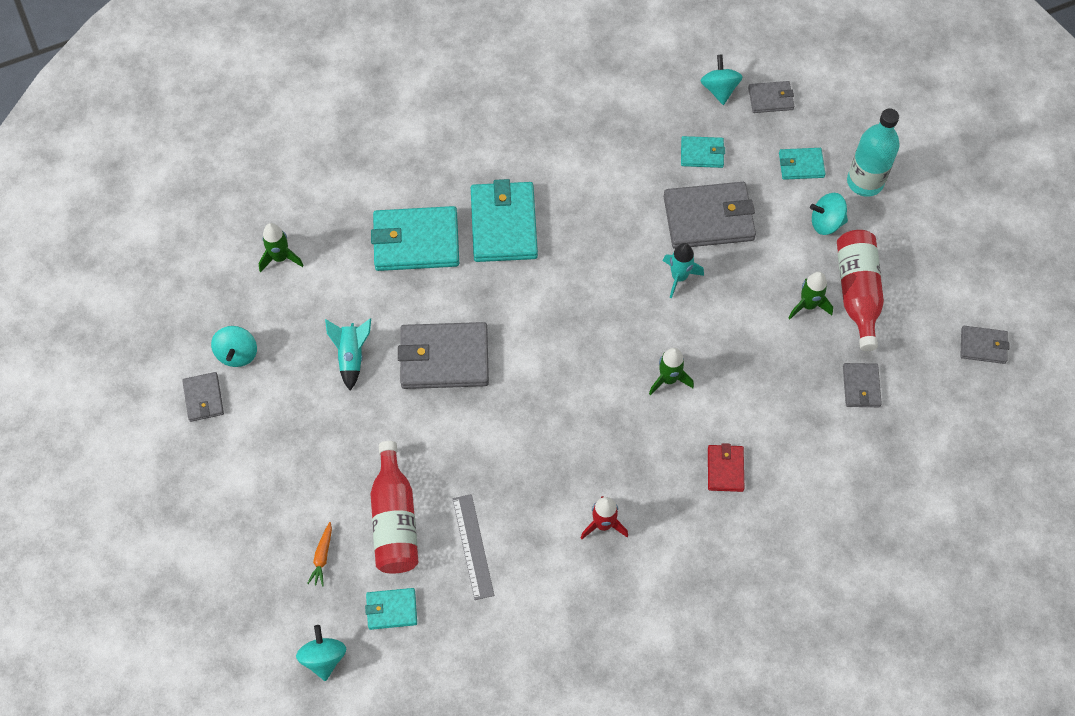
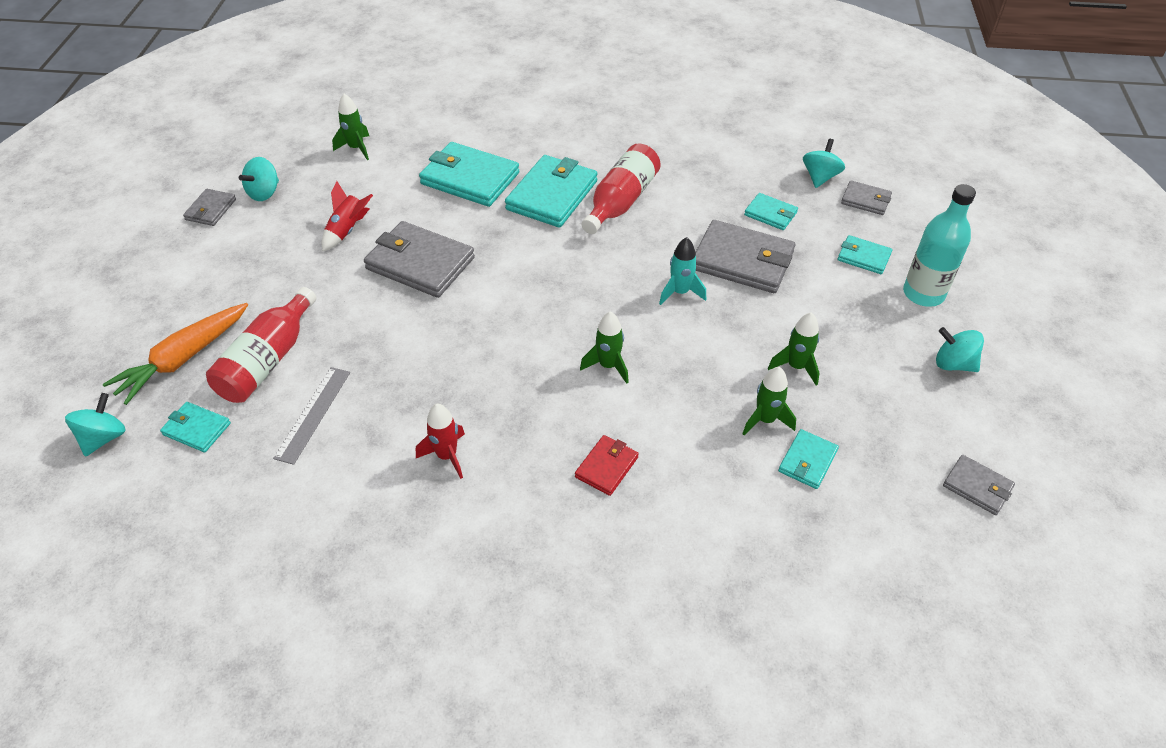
camera: 30 degrees right, 15 degrees down
orange carrot [307,522,332,587] -> orange carrot [103,303,248,405], size x2.21
turquoise rocket [325,319,371,390] -> red rocket [322,181,373,252]
turquoise spinning top [810,193,848,235] -> turquoise spinning top moved to [936,327,984,372]
red bottle [837,230,884,351] -> red bottle moved to [582,144,661,234]
grey wallet [843,363,882,407] -> turquoise wallet [778,429,839,489]
none -> green rocket [742,367,796,435]

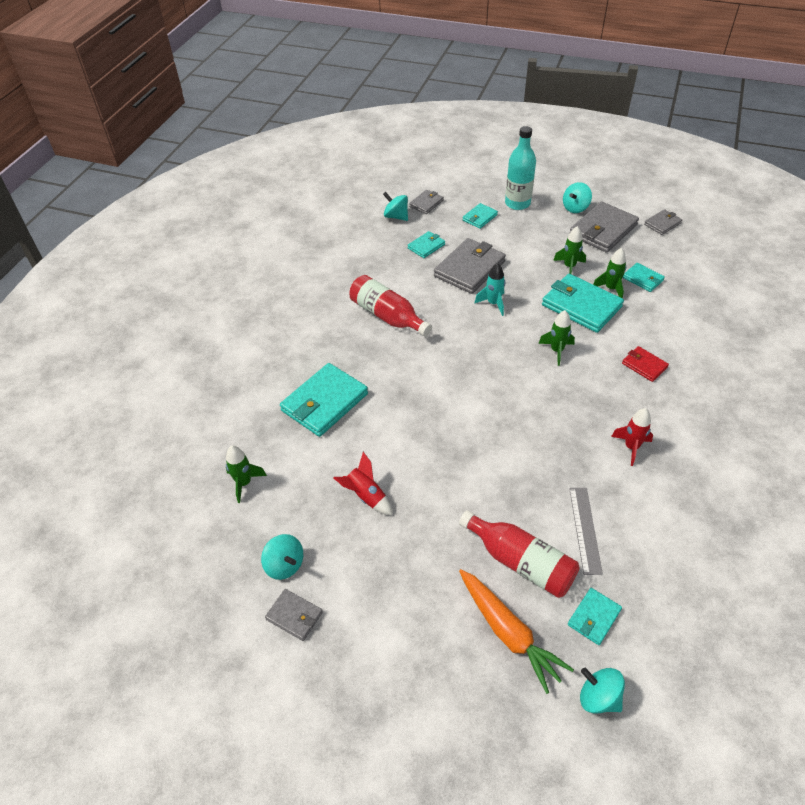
camera: 75 degrees left, 0 degrees up
grey ruler [273,367,350,465] -> grey ruler turned 60 degrees clockwise [569,488,603,575]
grey wallet [364,221,475,298] -> grey wallet moved to [569,201,639,252]
turquoise wallet [505,155,598,228] -> turquoise wallet moved to [542,274,624,333]

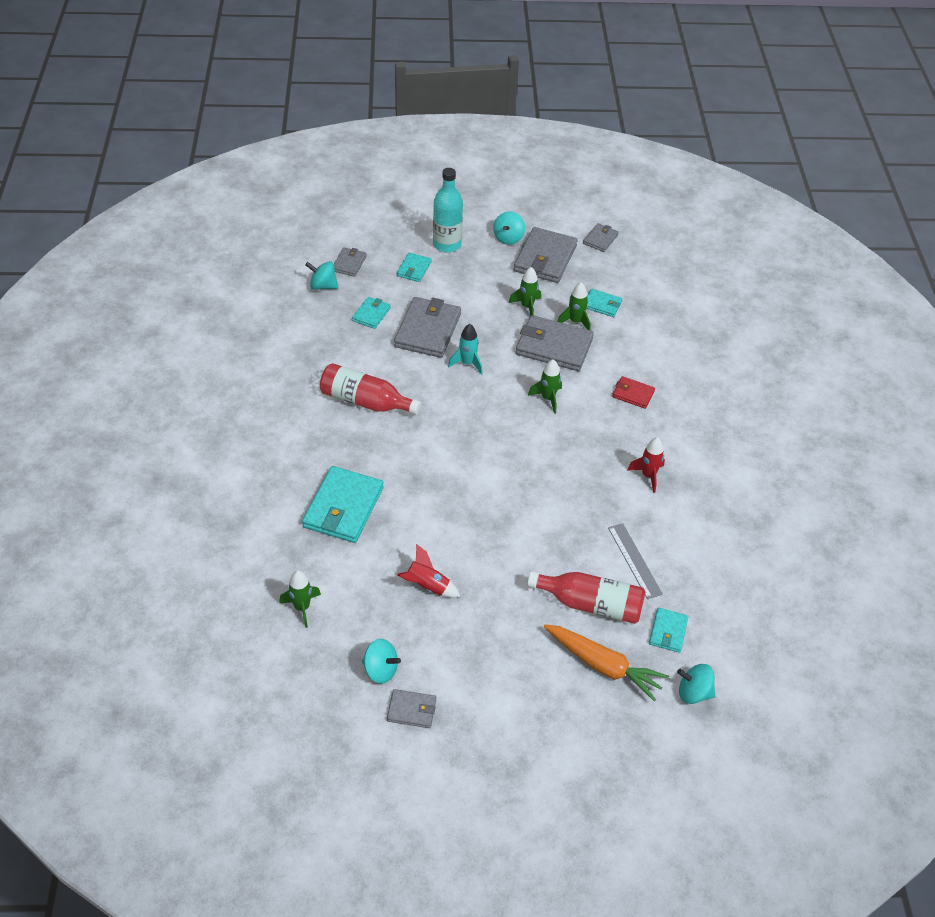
camera: 25 degrees left, 0 degrees up
turquoise wallet [542,274,624,333] -> grey wallet [516,315,594,371]

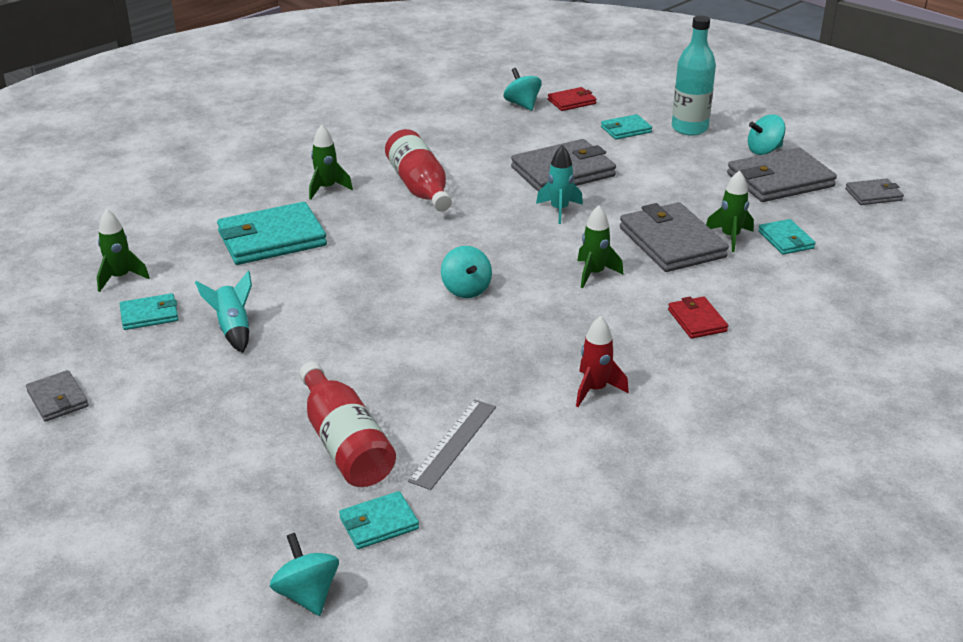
camera: 50 degrees right, 15 degrees down
grey wallet [334,247,367,277] -> red wallet [548,87,597,111]
turquoise wallet [352,297,391,329] -> turquoise wallet moved to [120,293,178,330]
turquoise spinning top [362,639,401,684] -> turquoise spinning top moved to [441,246,492,298]
red rocket [397,544,461,598] -> turquoise rocket [195,270,252,353]
green rocket [509,267,541,316] -> green rocket moved to [309,125,353,200]
orange carrot [544,624,669,701] -> none

